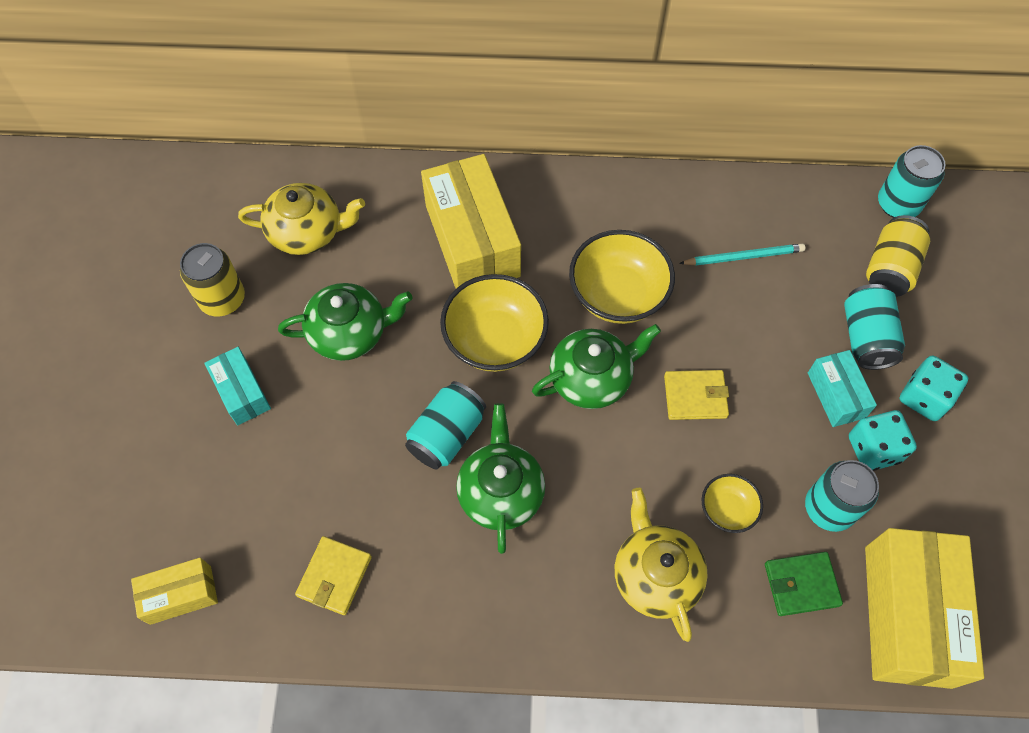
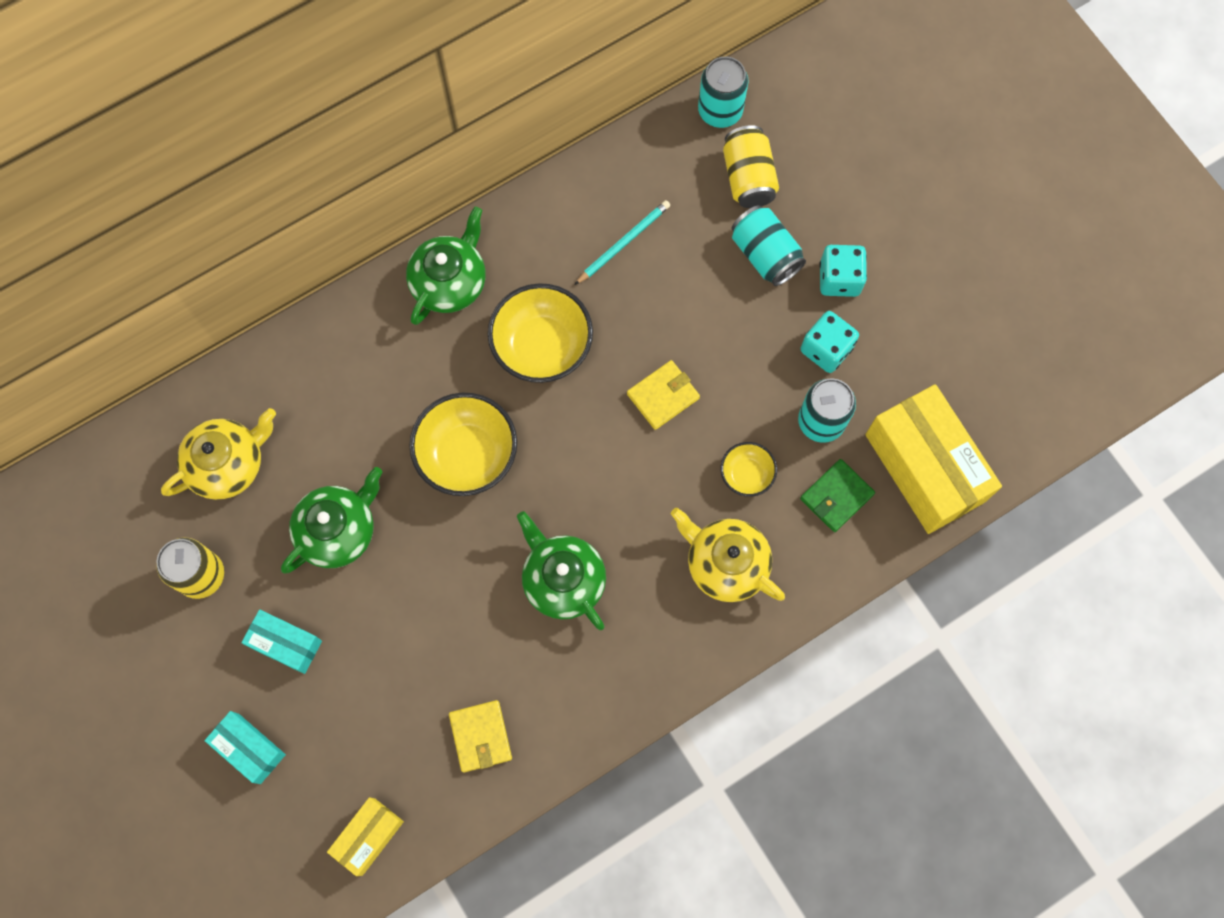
camera: 35 degrees left, 10 degrees up
turquoise can [405,381,486,470] -> none
yellow box [421,154,521,288] -> none
green teapot [532,324,661,409] -> green teapot moved to [406,207,486,325]
turquoise box [808,350,877,427] -> turquoise box moved to [205,711,286,784]

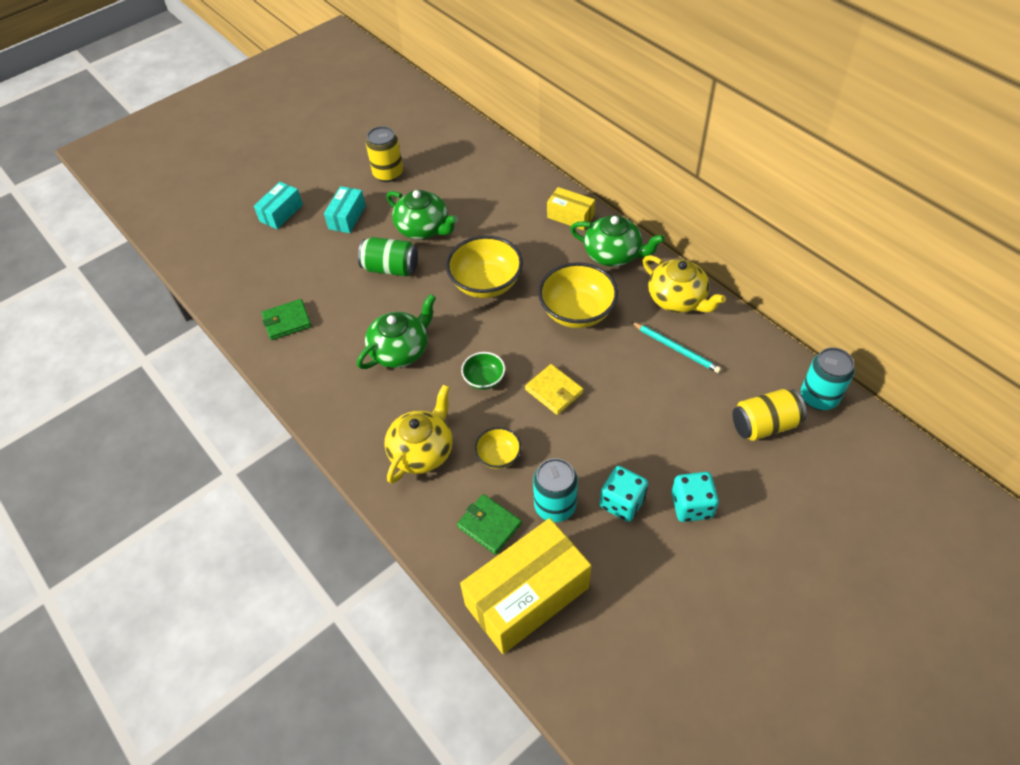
camera: 85 degrees right, 20 degrees down
yellow teapot [161,408,276,500] -> yellow teapot moved to [643,255,726,313]
yellow box [327,797,404,876] -> yellow box moved to [547,187,595,230]
yellow wallet [449,700,512,773] -> green wallet [261,299,312,340]
turquoise can [731,205,806,286] -> none
none -> green can [358,237,418,276]
none -> green bowl [461,352,505,390]

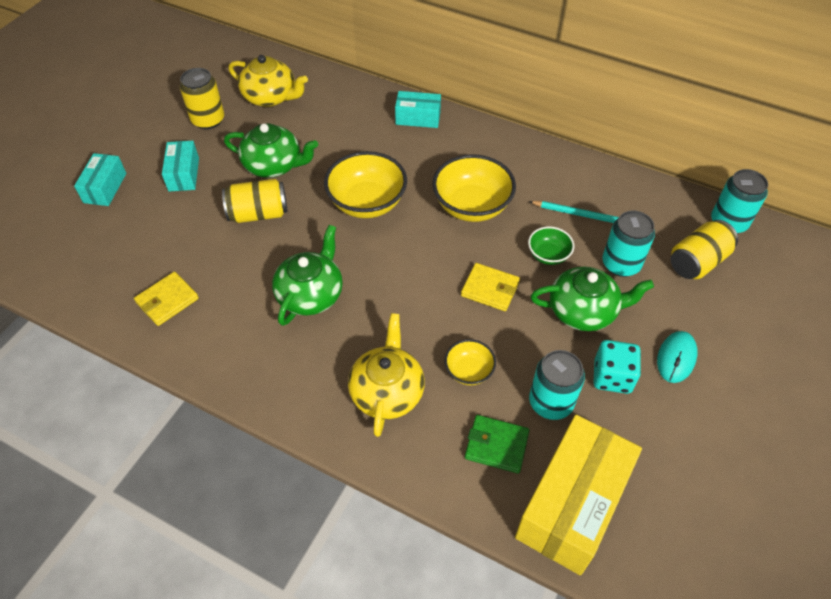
camera: 25 degrees left, 0 degrees up
green wallet [261,299,312,340] -> yellow wallet [134,272,199,326]
green can [358,237,418,276] -> yellow can [222,179,287,223]
green bowl [461,352,505,390] -> green bowl moved to [528,226,574,265]
yellow box [547,187,595,230] -> turquoise box [395,91,441,128]
green teapot [570,215,665,266] -> green teapot moved to [531,267,654,331]
yellow teapot [643,255,726,313] -> yellow teapot moved to [229,55,308,107]
turquoise dice [671,472,719,522] -> turquoise mouse [657,331,697,383]
none -> turquoise can [602,211,655,277]

